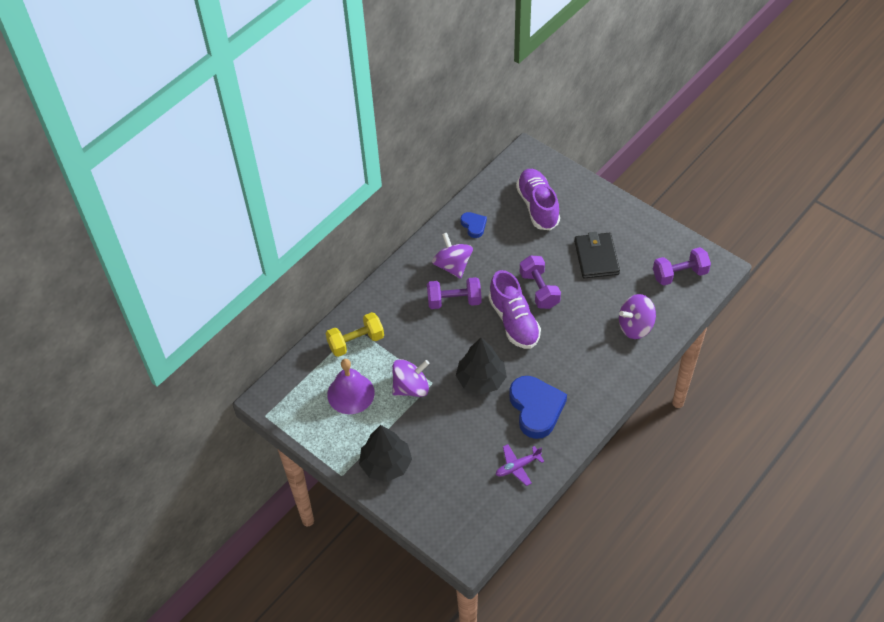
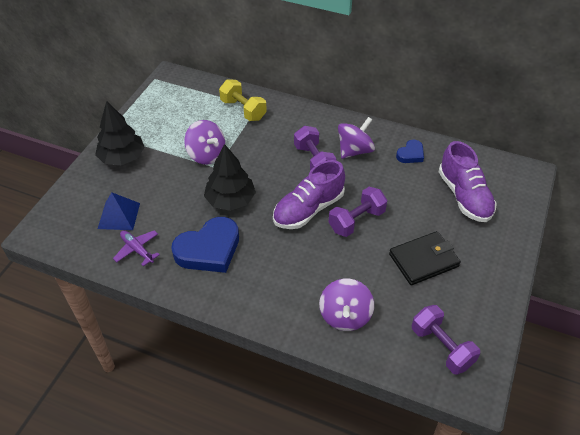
camera: 70 degrees right, 5 degrees down
purple bell [327,359,375,414] -> none
purple shoe [516,169,560,230] -> purple shoe turned 105 degrees clockwise [439,141,497,222]
purple spinning top [619,294,656,339] -> purple spinning top turned 135 degrees counterclockwise [319,279,374,331]
none -> blue pyramid [98,192,140,230]

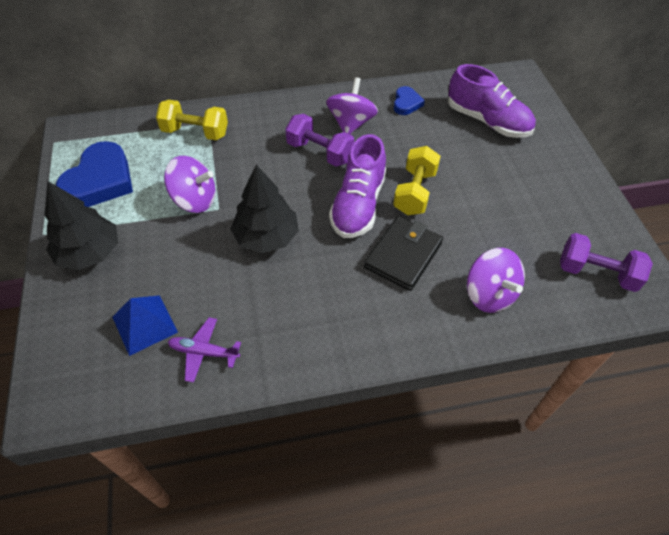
camera: 35 degrees left, 5 degrees up
blue heart [171,217,239,273] -> blue heart moved to [56,141,133,207]
purple dumbbell [329,187,387,237] -> yellow dumbbell [393,146,441,215]
black wallet [389,231,461,285] -> black wallet moved to [364,216,443,291]

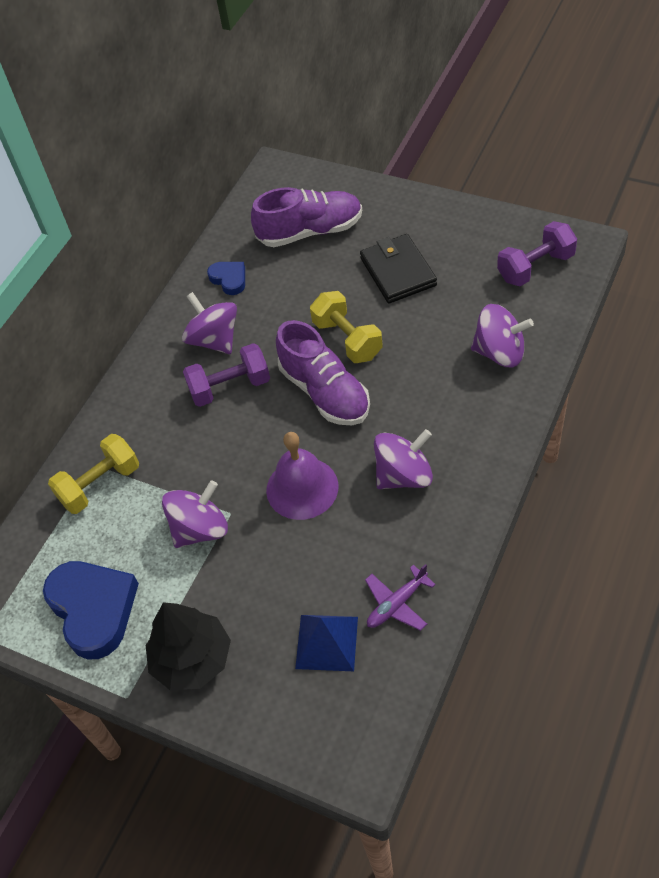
camera: 45 degrees left, 0 degrees up
black tree [230,165,299,253] -> purple bell [266,432,339,520]
black wallet [364,216,443,291] -> black wallet moved to [360,234,437,303]
none -> purple spinning top [374,429,433,489]

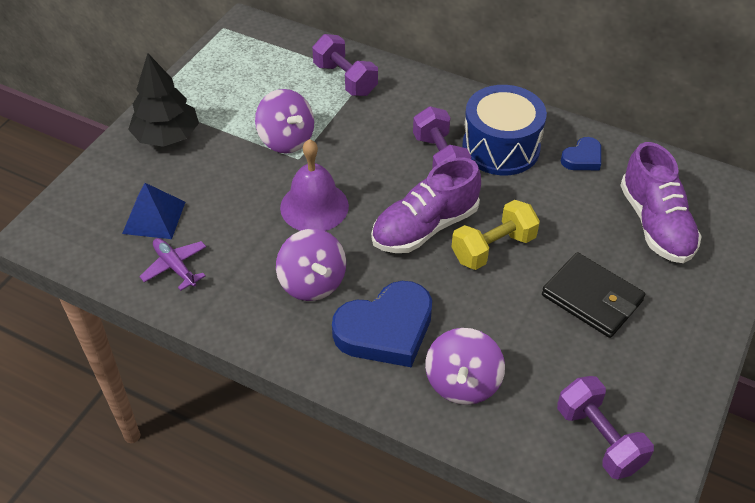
camera: 85 degrees right, 5 degrees down
blue heart [43,561,139,659] -> blue heart moved to [332,281,432,367]
yellow dumbbell [48,434,139,514] -> purple dumbbell [312,34,378,96]
purple spinning top [182,292,237,354] -> blue drum [462,85,547,175]
black wallet [360,234,437,303] -> black wallet turned 60 degrees clockwise [542,252,645,338]

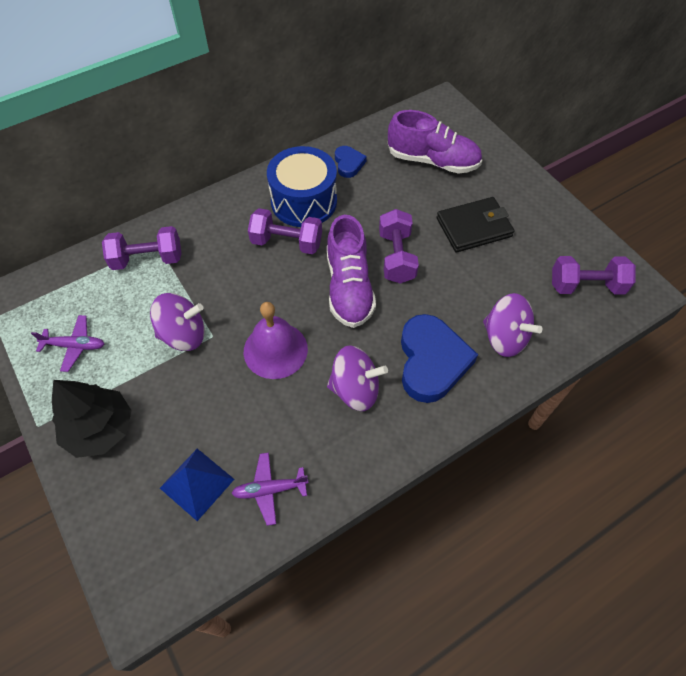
camera: 60 degrees left, 10 degrees up
yellow dumbbell [452,200,540,270] -> purple dumbbell [379,209,419,284]
none -> purple plane [31,315,104,372]

